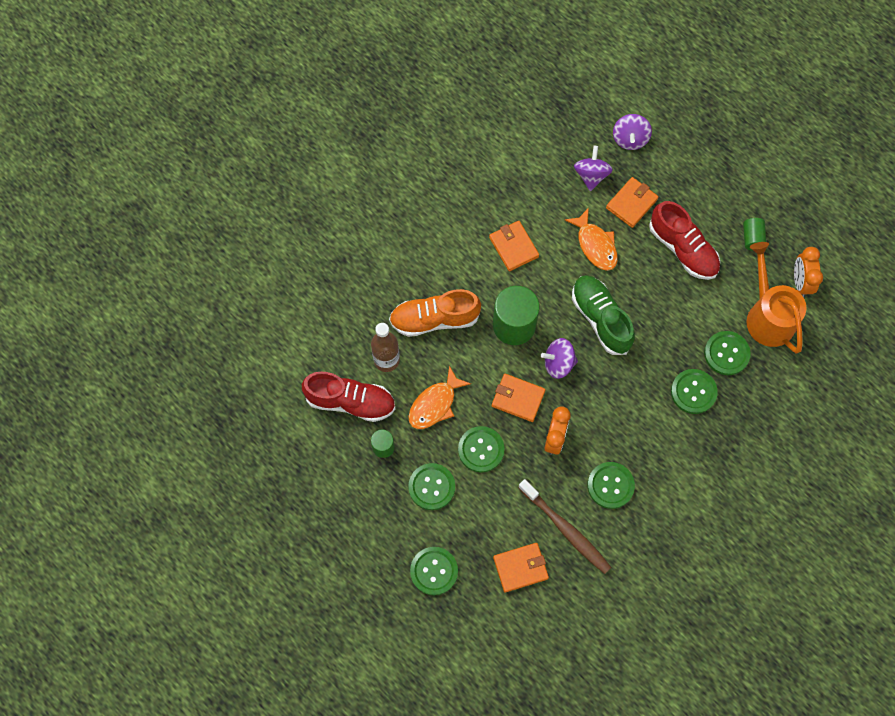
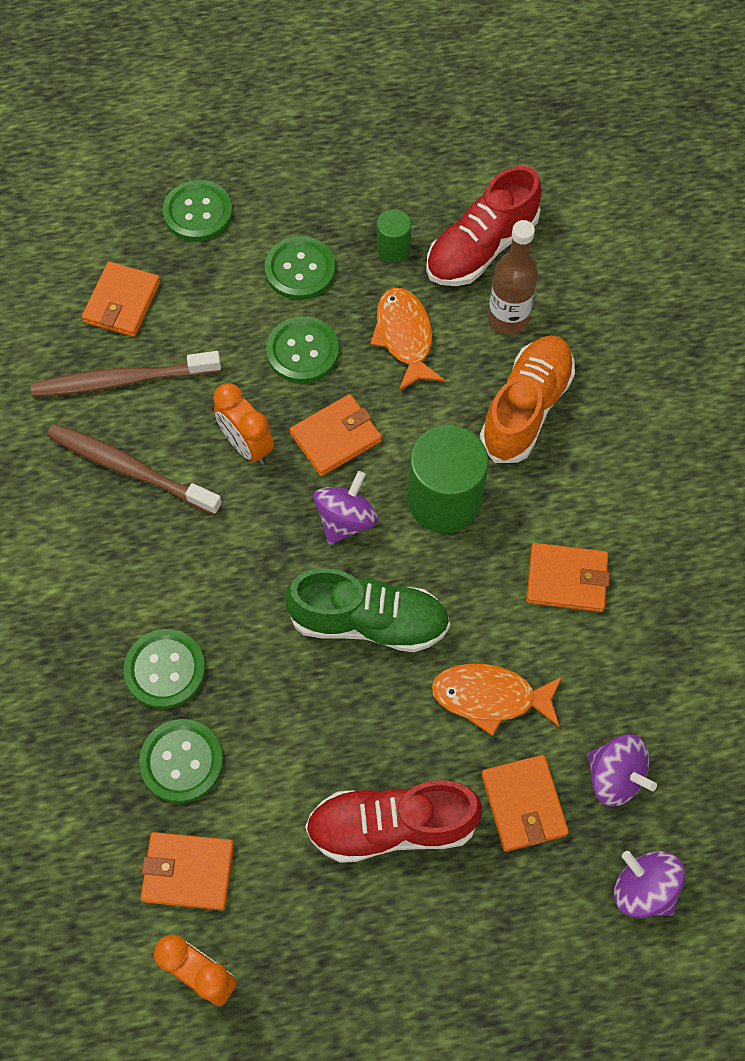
camera: 125 degrees right, 5 degrees down
green button [587,462,635,509] -> brown toothbrush [47,424,222,515]
green cylinder [743,218,766,251] -> none
orange watering can [746,242,807,354] -> orange wallet [140,832,234,910]

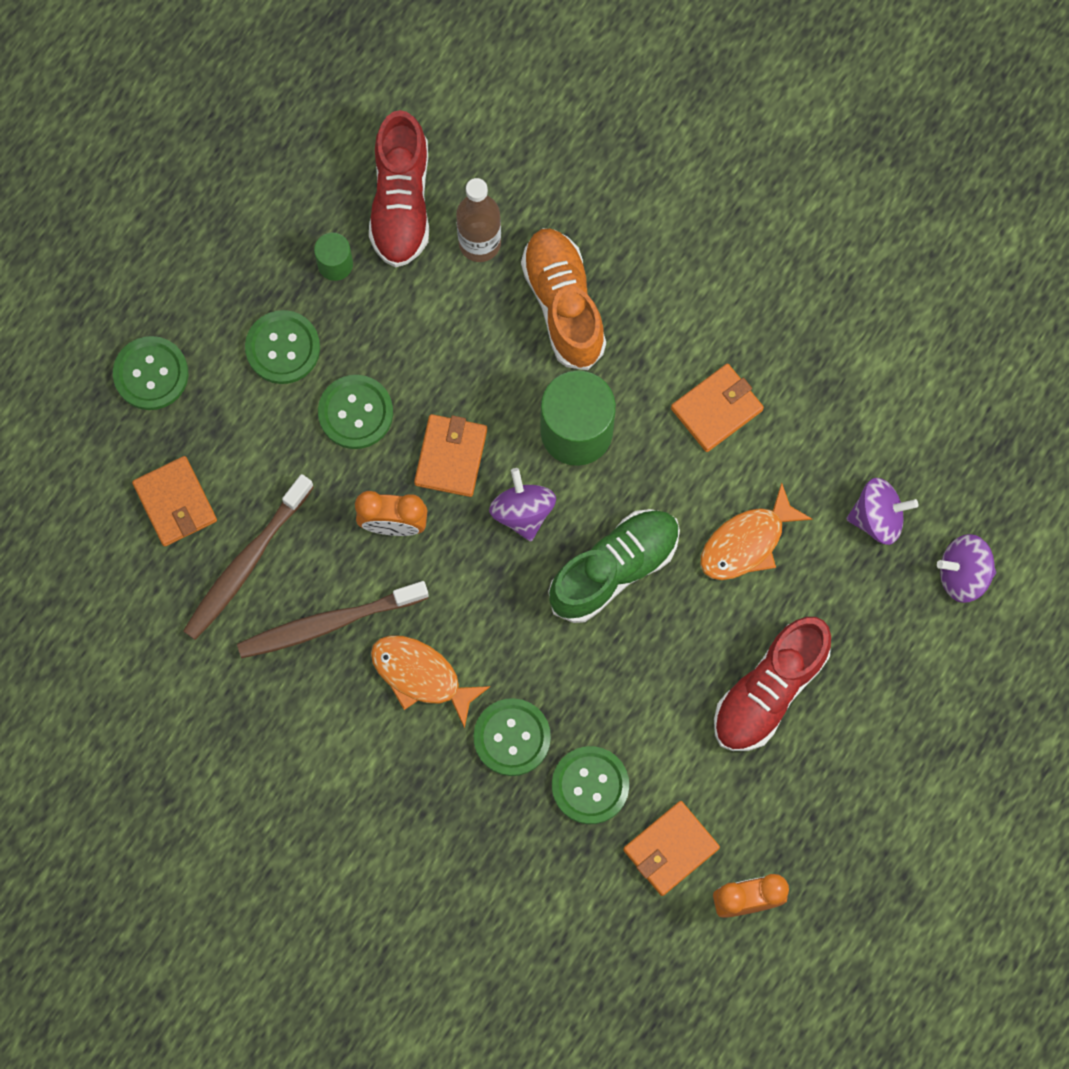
camera: 45 degrees left, 10 degrees up
orange fish [370,288,445,391] -> orange fish moved to [371,635,490,729]
orange wallet [481,755,569,852] -> none

